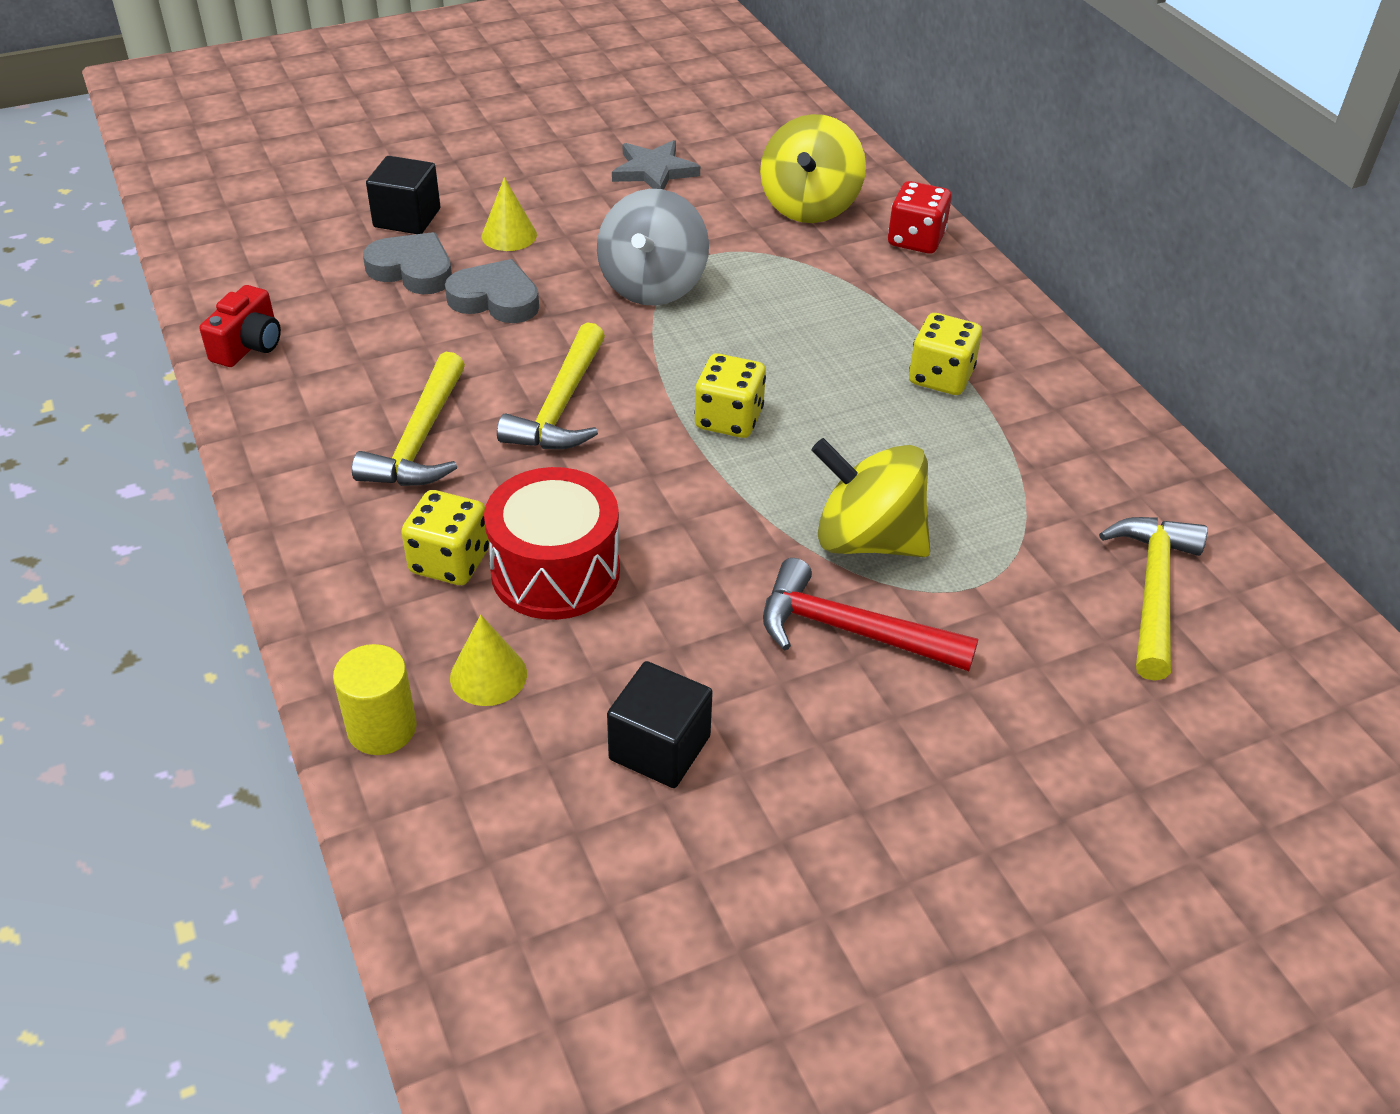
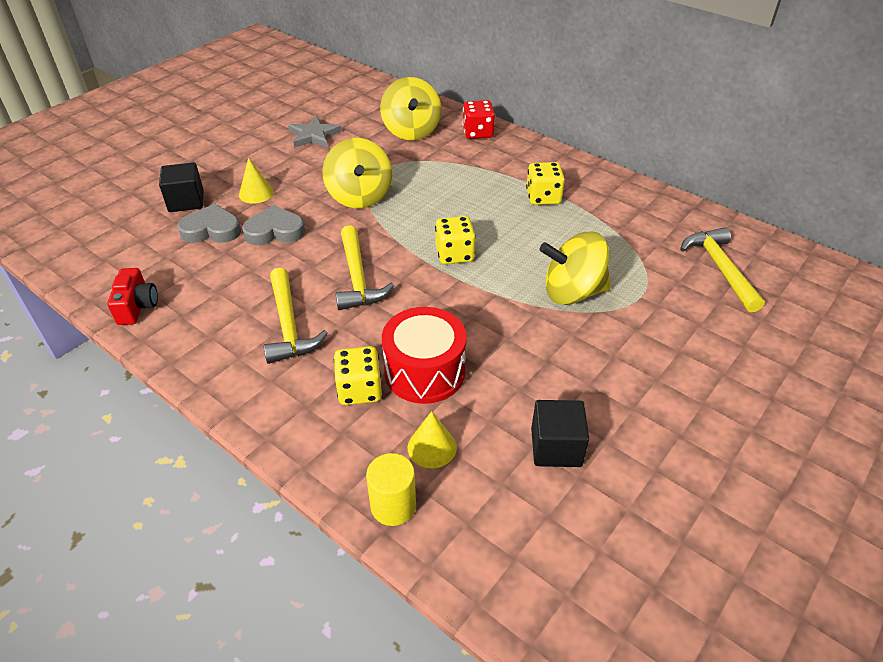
camera: 25 degrees left, 0 degrees up
grey spinning top [597,189,709,306] -> yellow spinning top [322,138,392,208]
red hammer [763,558,978,671] -> none

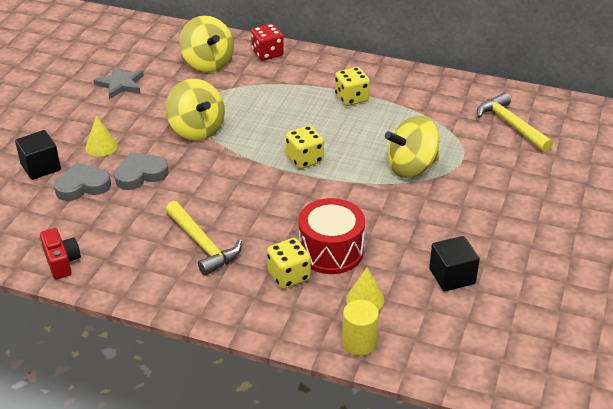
camera: 20 degrees left, 5 degrees down
yellow hammer [335,225,394,310] -> none

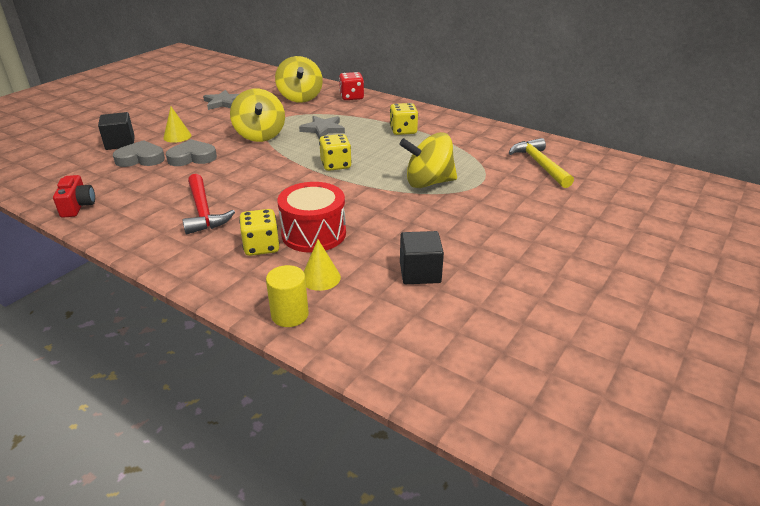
camera: 15 degrees right, 5 degrees down
yellow hammer [165,201,242,276] -> red hammer [182,174,235,234]
none -> grey star [299,116,345,140]

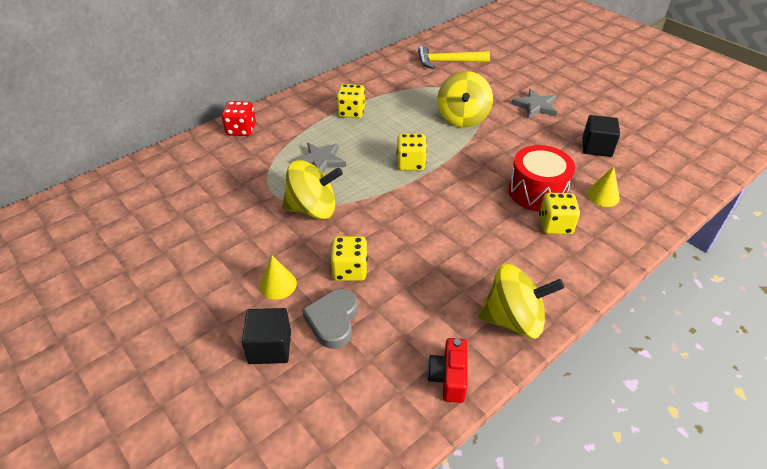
camera: 75 degrees left, 10 degrees up
red camera [53,175,95,218] -> red camera turned 90 degrees counterclockwise [427,338,468,403]
grey heart [166,139,217,166] -> yellow dice [330,236,368,281]
red hammer [182,174,235,234] -> none
grey star [203,90,239,110] -> grey star moved to [512,89,557,118]
yellow cylinder [266,265,309,327] -> none
yellow spinning top [275,56,323,103] -> yellow spinning top moved to [478,264,565,339]

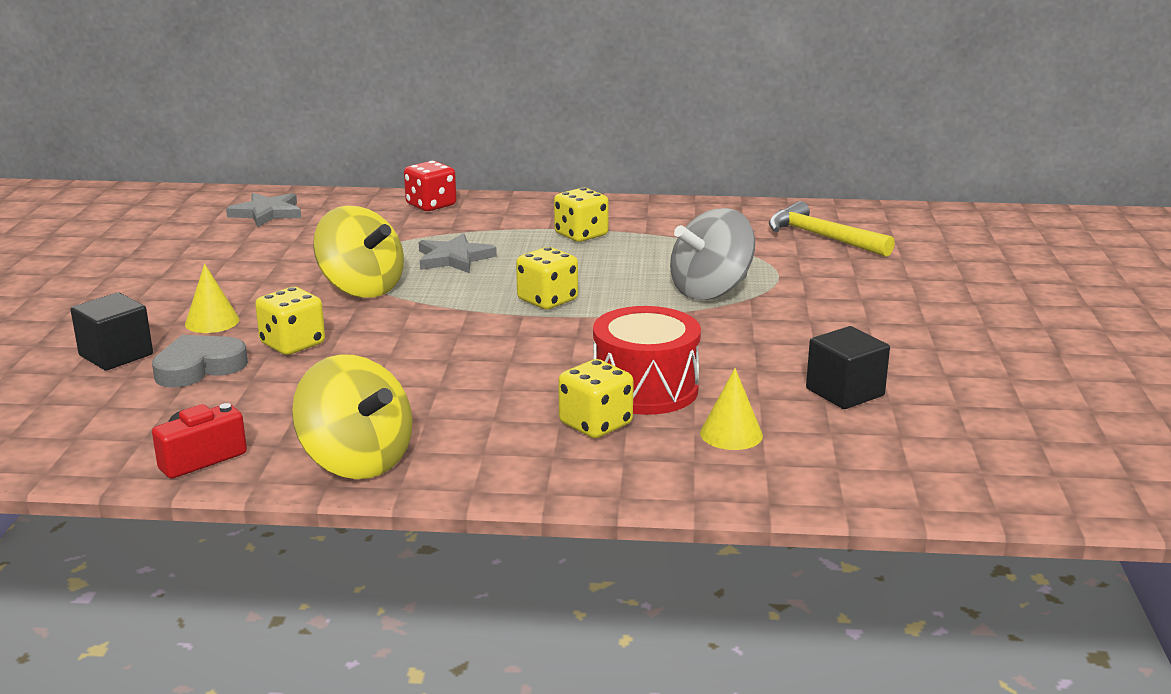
camera: 45 degrees right, 20 degrees down
yellow spinning top [437,71,493,128] -> grey spinning top [670,208,755,300]
grey star [512,89,557,118] -> grey star moved to [226,193,301,227]

